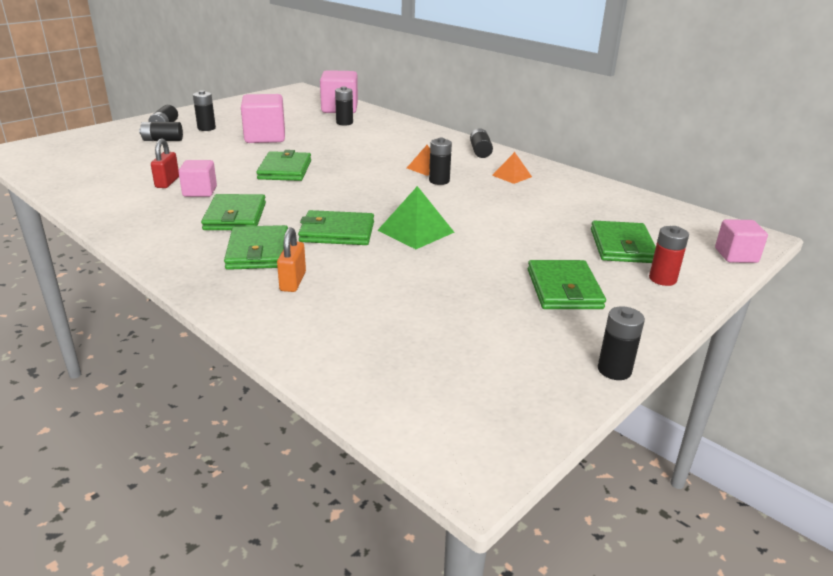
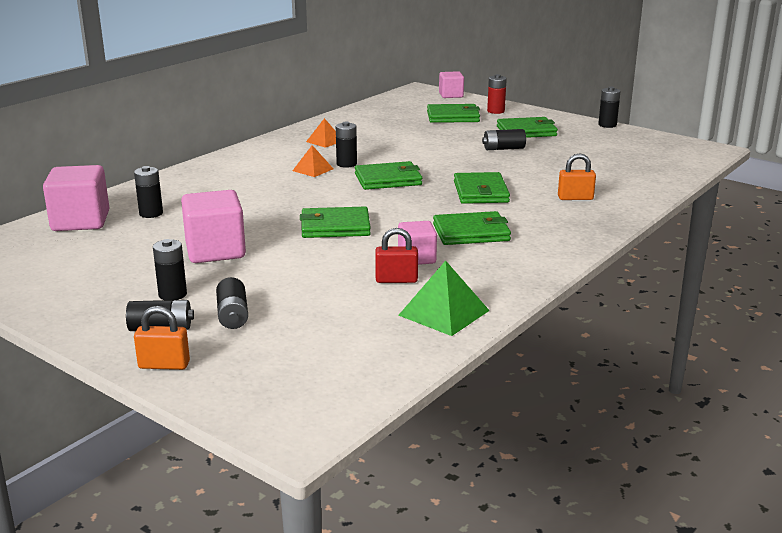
camera: 95 degrees left, 5 degrees down
green wallet [224,225,288,270] -> green wallet moved to [355,161,422,190]
green pyramid [377,186,454,249] -> green pyramid moved to [398,261,490,336]
black battery [470,128,493,158] -> black battery moved to [482,129,526,150]
none -> orange padlock [134,306,190,370]

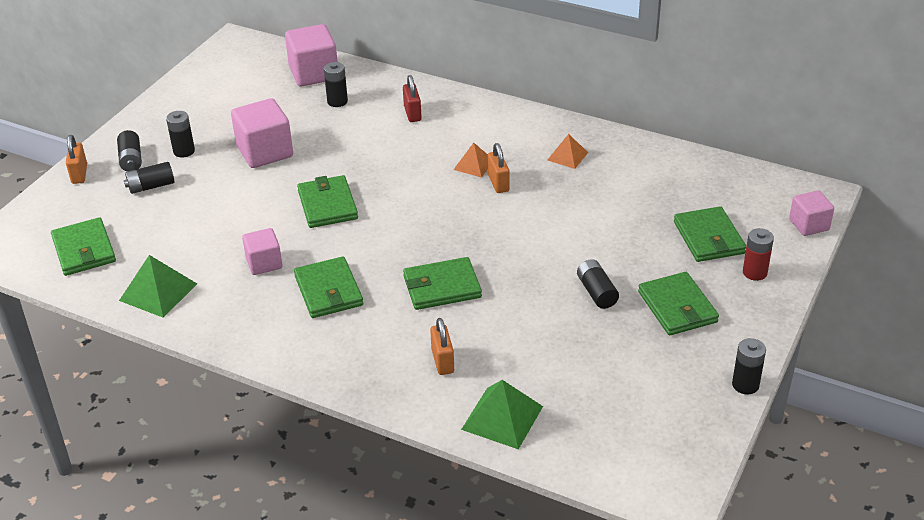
camera: 80 degrees right, 15 degrees up
black battery [336,121,357,168] -> orange padlock [487,143,509,193]
green wallet [355,161,422,190] -> green wallet moved to [51,217,116,276]
red padlock [375,228,418,283] -> red padlock moved to [403,75,422,122]
none -> green pyramid [461,380,543,449]

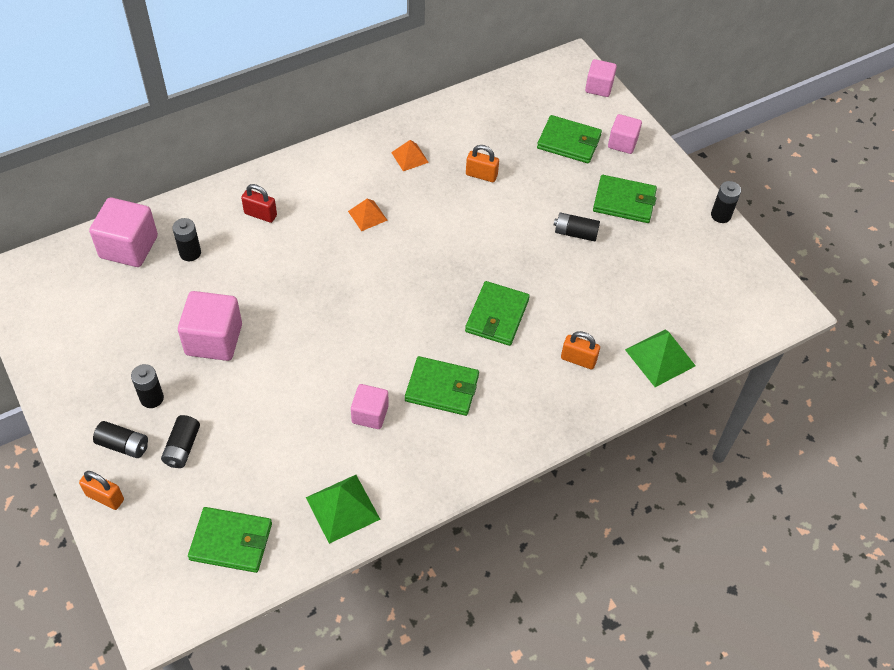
camera: 60 degrees left, 15 degrees up
green wallet [297,175,358,228] -> none
orange padlock [487,143,509,193] -> orange padlock moved to [466,145,499,182]
red battery [743,228,774,281] -> pink cube [608,114,642,154]

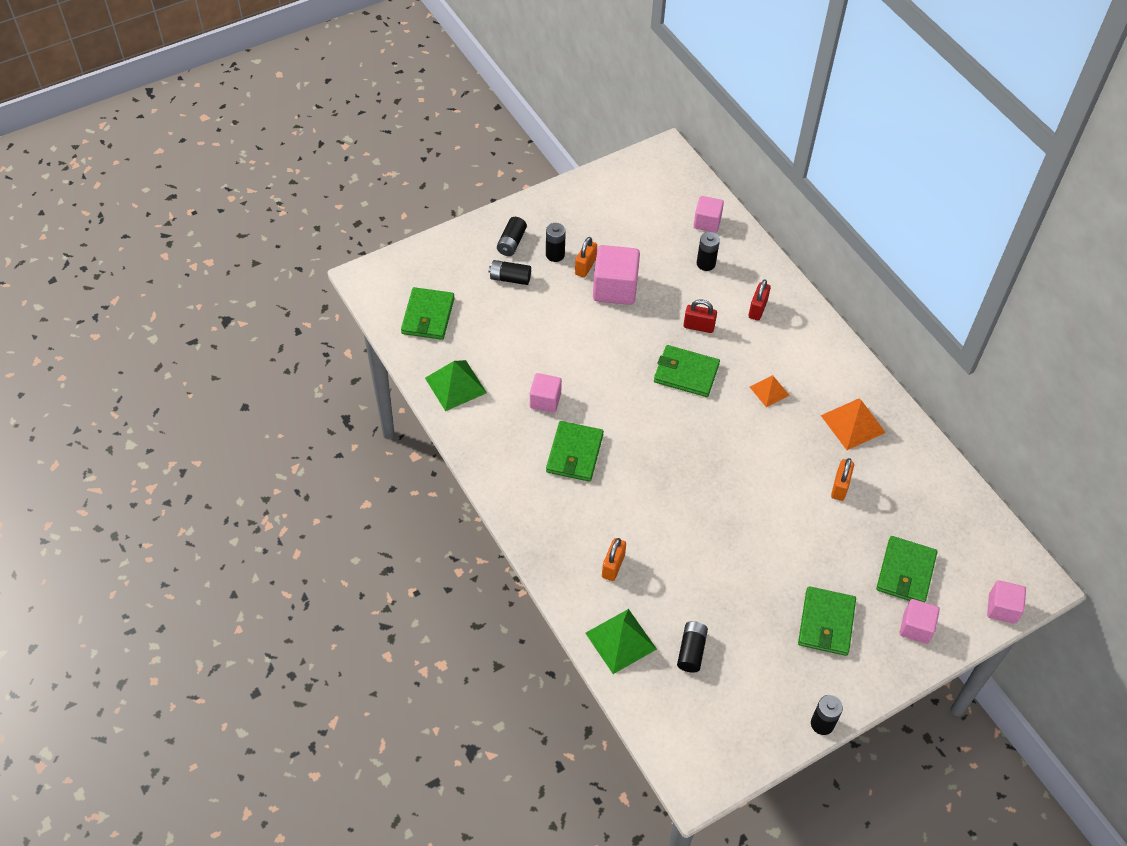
camera: 90 degrees right, 0 degrees up
orange padlock [79,471,124,510] -> orange padlock moved to [575,237,597,278]
pink cube [89,197,158,267] -> pink cube [693,196,724,233], size x0.61
orange pyramid [391,140,429,171] -> orange pyramid [821,399,886,450], size x1.60
green wallet [465,281,530,346] -> green wallet moved to [654,345,720,397]
black battery [554,212,600,242] -> black battery moved to [677,621,708,672]
none -> red padlock [684,299,717,333]

